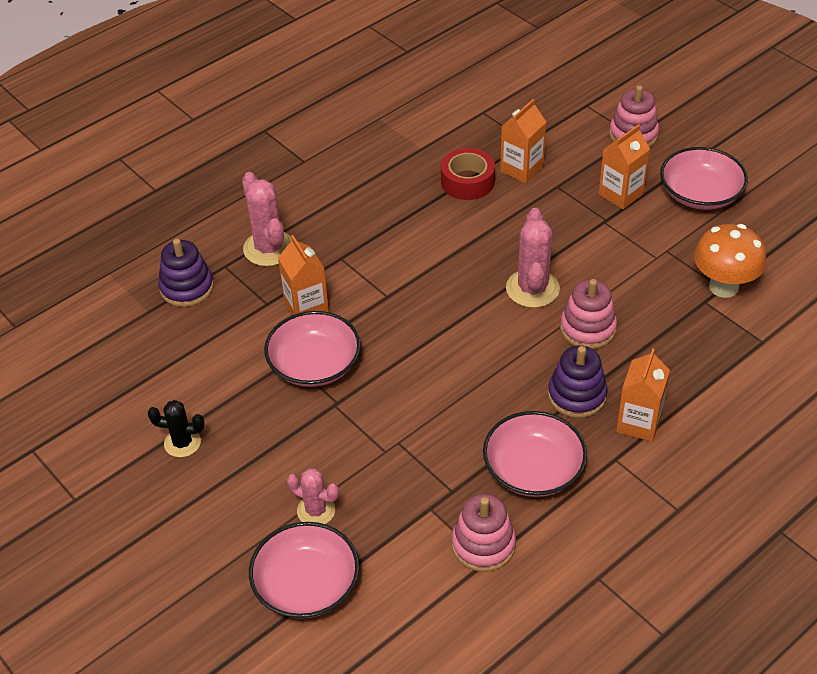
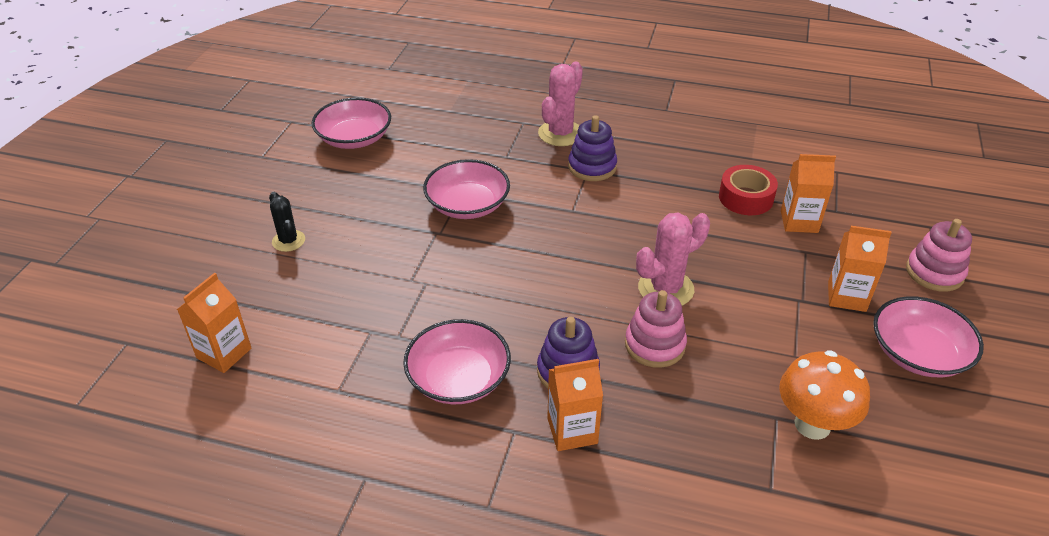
camera: 55 degrees right, 5 degrees down
black cactus [148,400,205,457] -> black cactus moved to [269,192,305,252]
purple stacking toy [158,239,214,307] -> purple stacking toy moved to [568,115,617,181]
pink bowl [249,522,359,619] -> pink bowl moved to [311,98,391,149]
orange carton [278,235,329,315] -> orange carton moved to [177,273,251,373]
pink cactus [287,468,339,524] -> none
pink stacking toy [451,494,516,572] -> none

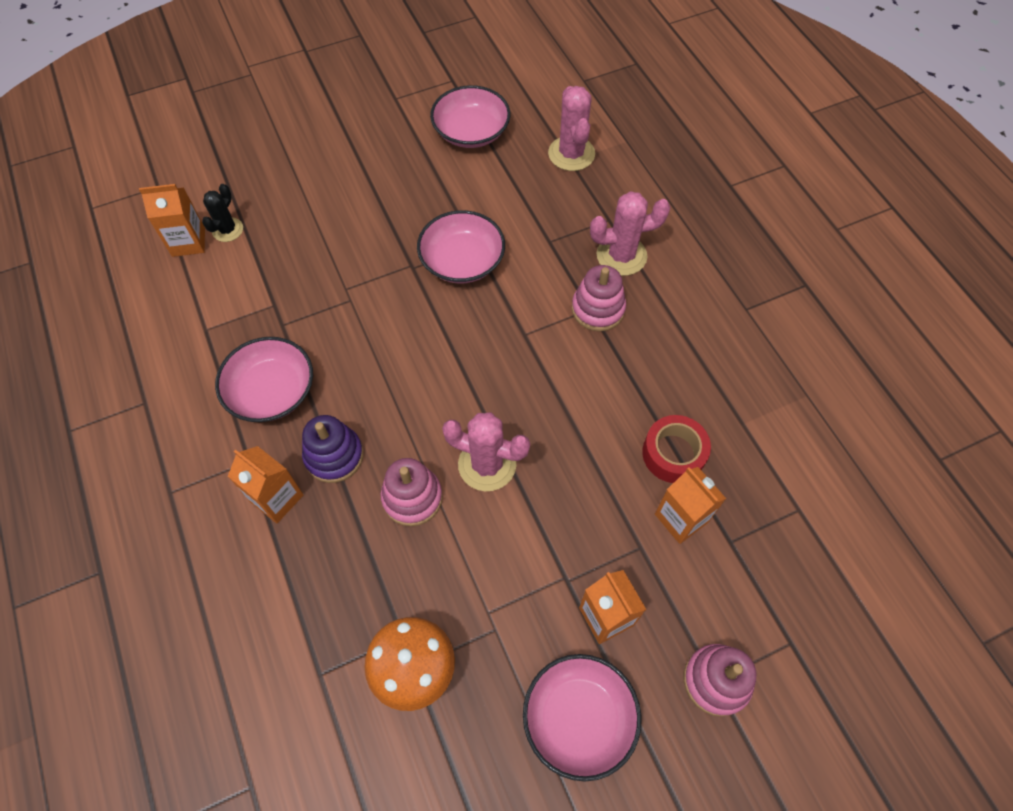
camera: 50 degrees right, 20 degrees up
black cactus [269,192,305,252] -> black cactus moved to [202,184,243,242]
purple stacking toy [568,115,617,181] -> pink stacking toy [572,265,626,331]
none -> pink cactus [548,86,595,171]

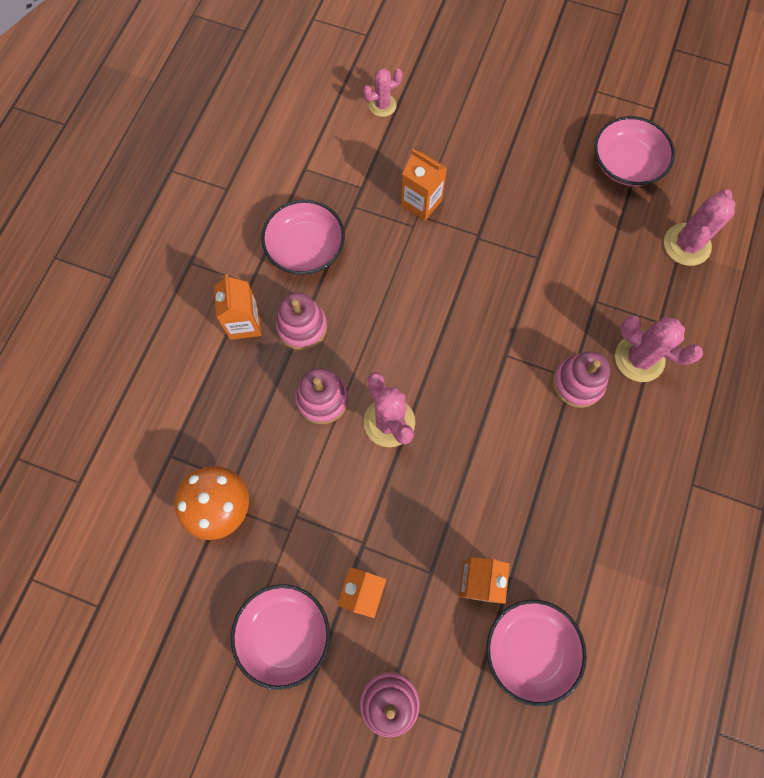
camera: 45 degrees right, 10 degrees up
orange carton [139,184,205,257] -> orange carton moved to [401,149,447,221]
black cactus [202,184,243,242] -> pink cactus [363,68,403,117]
purple stacking toy [302,415,363,483] -> pink stacking toy [276,292,327,350]
pink bowl [417,210,505,283] -> pink bowl moved to [486,600,587,706]
red tape [642,415,711,483] -> none

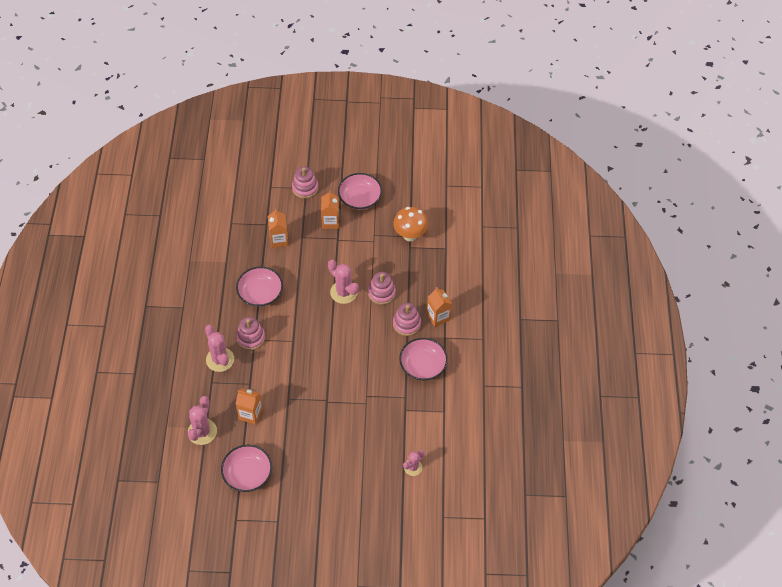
camera: 160 degrees right, 15 degrees down
orange carton [401,149,447,221] -> orange carton moved to [236,388,263,424]
pink bowl [486,600,587,706] -> pink bowl moved to [236,266,283,307]
pink cactus [615,315,703,382] -> pink cactus turned 45 degrees clockwise [205,325,234,372]

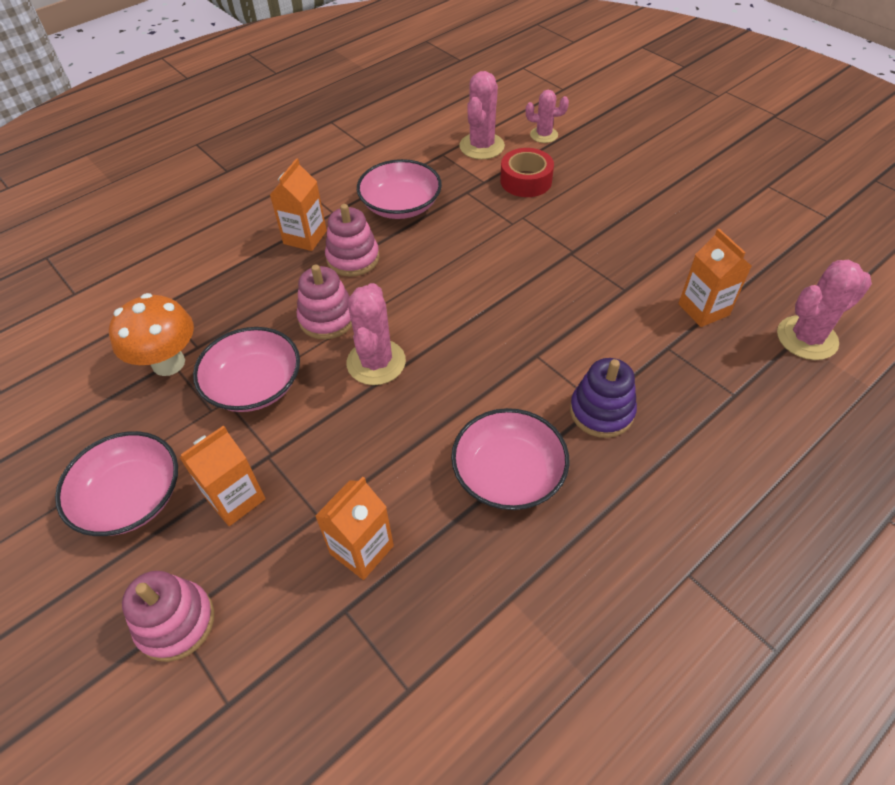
camera: 130 degrees left, 5 degrees down
pink cactus [205,325,234,372] -> pink cactus moved to [459,71,505,159]
pink bowl [221,445,272,492] -> pink bowl moved to [193,327,300,412]
pink stacking toy [236,317,265,350] -> purple stacking toy [570,358,637,438]
none -> red tape [500,148,554,197]

